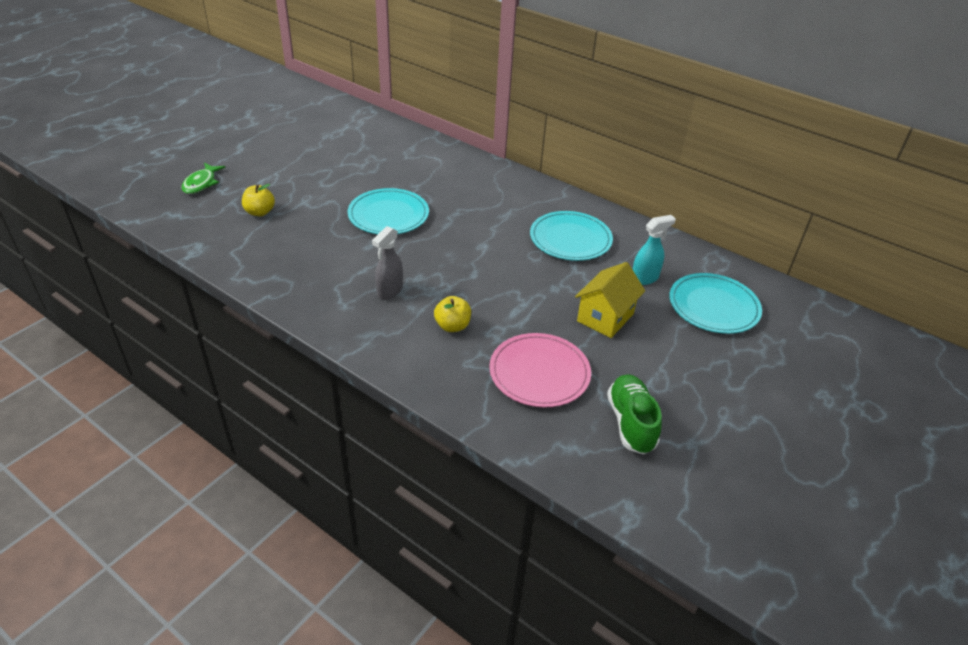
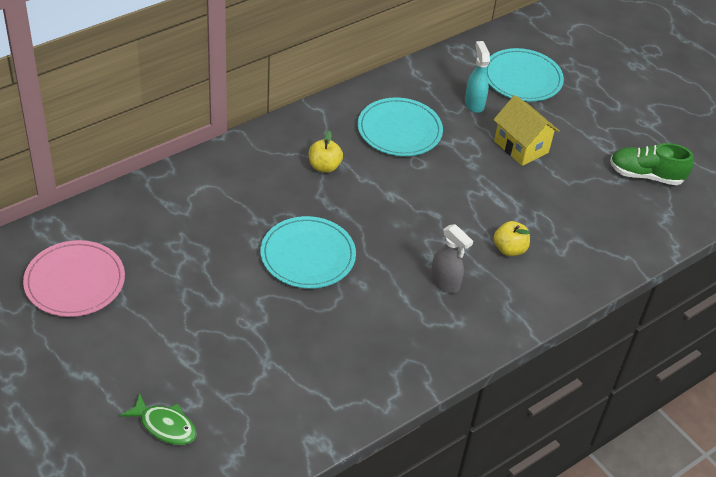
camera: 75 degrees left, 5 degrees up
yellow apple [242,184,275,216] -> yellow apple moved to [309,131,343,173]
pink plate [489,333,591,408] -> pink plate moved to [23,240,125,317]

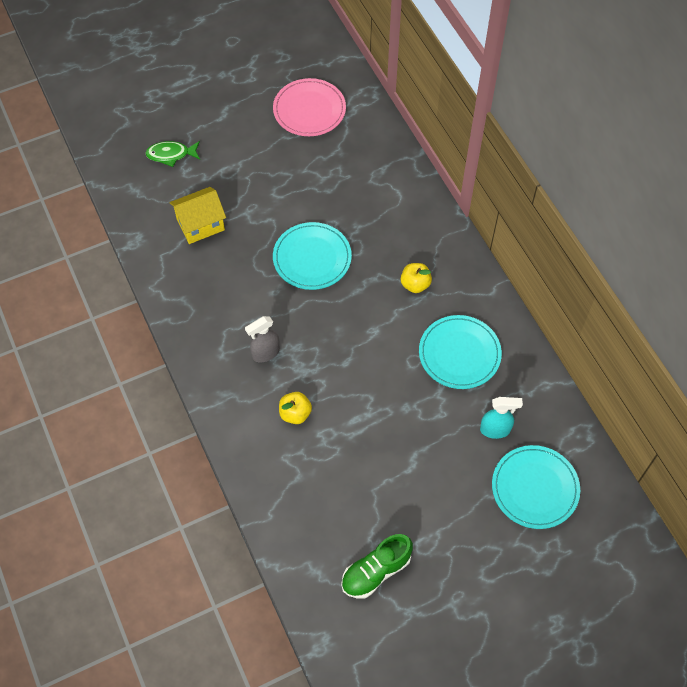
camera: 105 degrees right, 15 degrees up
green fish [120,393,196,445] -> green fish turned 45 degrees clockwise [145,141,200,167]
yellow house [493,95,560,166] -> yellow house moved to [170,187,226,244]
green shoe [610,143,694,185] -> green shoe turned 150 degrees counterclockwise [341,534,413,599]

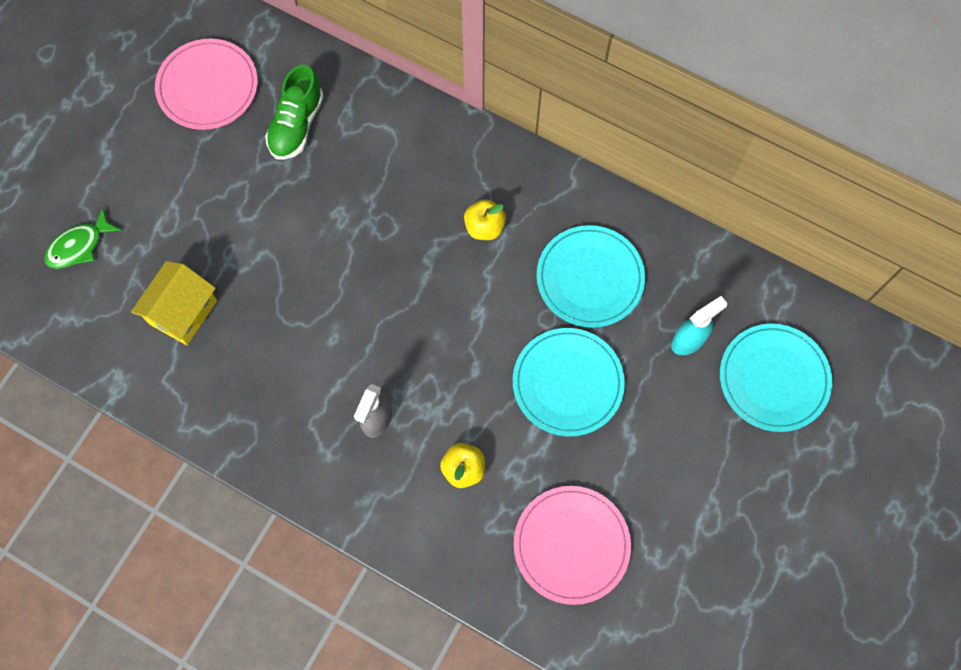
camera: 35 degrees left, 10 degrees up
turquoise plate [273,222,352,290] -> turquoise plate moved to [513,328,625,436]
green shoe [341,534,413,599] -> green shoe moved to [265,65,324,160]
none -> pink plate [514,486,631,605]

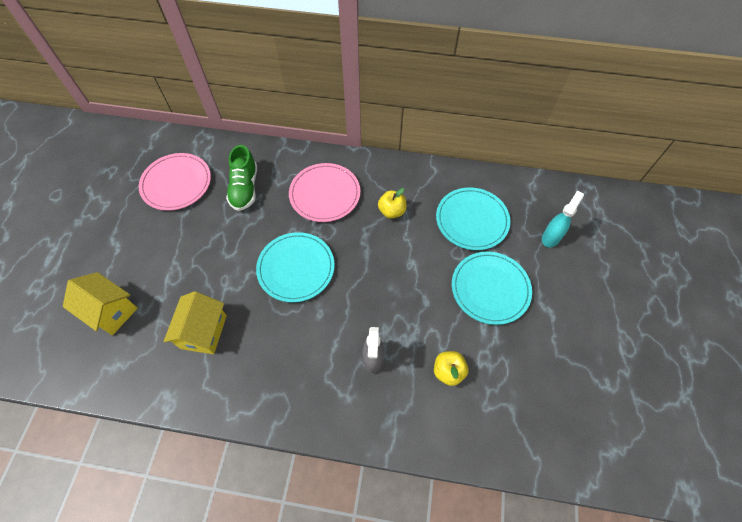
camera: 20 degrees left, 10 degrees down
green fish [44,208,121,269] -> yellow house [63,272,138,335]
pink plate [514,486,631,605] -> pink plate moved to [289,163,360,222]
turquoise plate [720,324,832,432] -> turquoise plate moved to [256,232,335,302]

